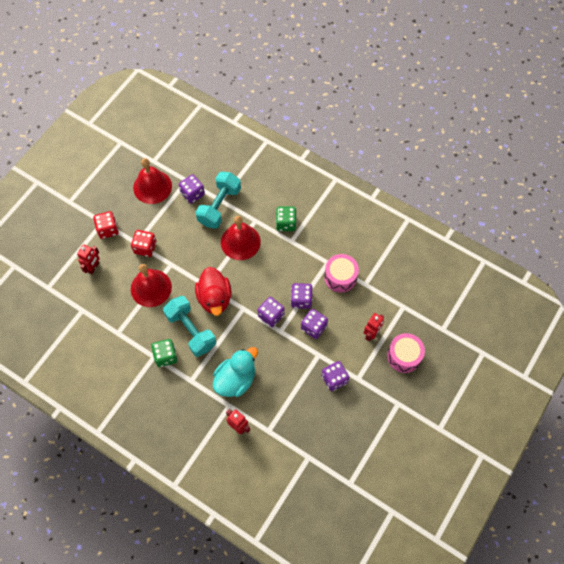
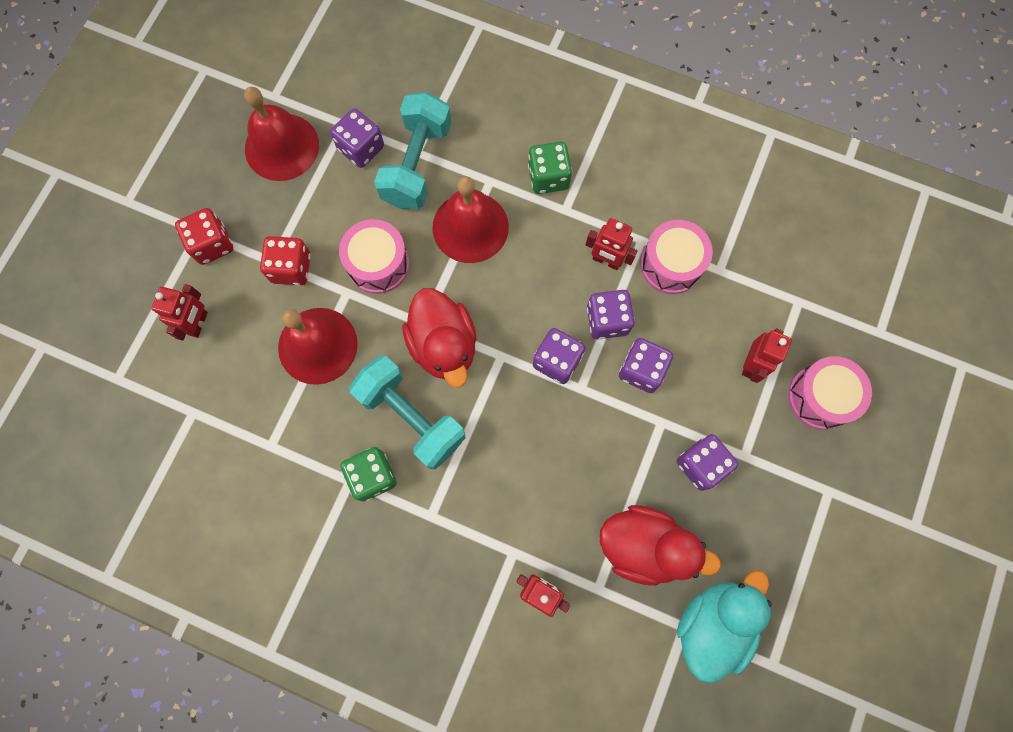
camera: 10 degrees left, 10 degrees up
turquoise duck [213,347,258,397] -> turquoise duck moved to [677,570,772,684]
none -> pink drum [339,219,410,294]
none -> red robot [586,218,638,270]
none -> red duck [600,505,721,586]

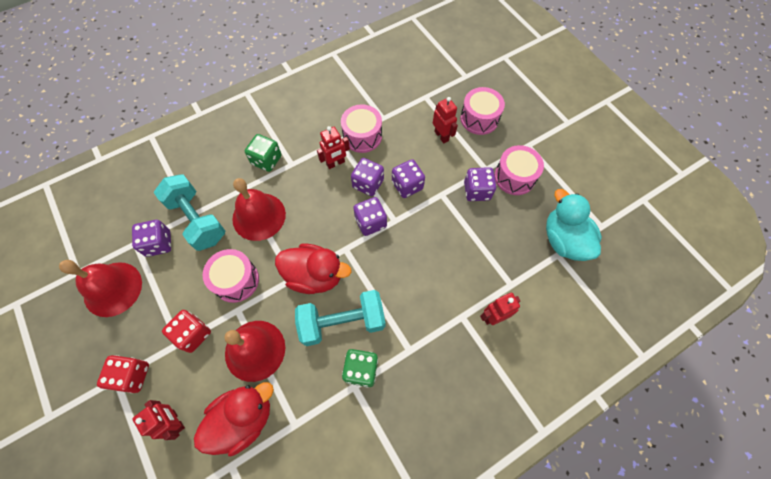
camera: 55 degrees left, 10 degrees down
red duck [600,505,721,586] -> red duck moved to [194,382,274,456]
none -> pink drum [494,145,544,195]

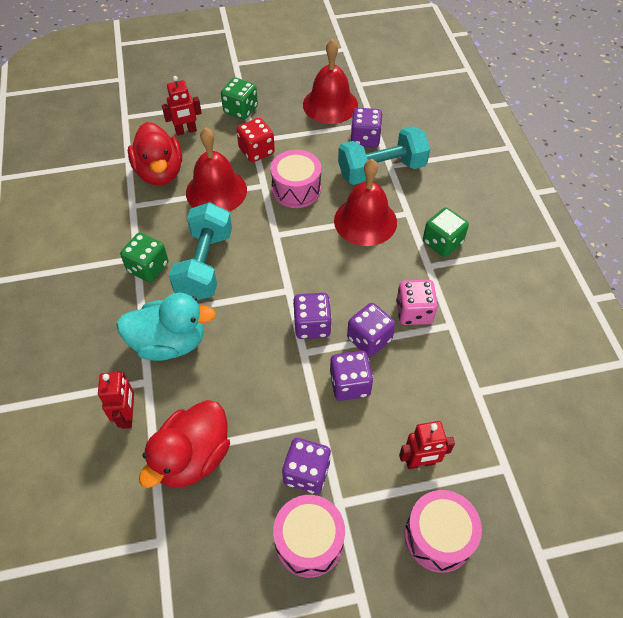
camera: 110 degrees right, 10 degrees down
red dice [97,355,149,393] -> green dice [221,77,258,120]
red duck [275,244,352,294] -> red duck moved to [139,400,230,488]
red robot [317,126,350,169] -> pink dice [396,280,438,325]
pink drum [341,104,382,153] -> none
turquoise duck [546,189,602,261] -> turquoise duck moved to [116,293,216,361]

